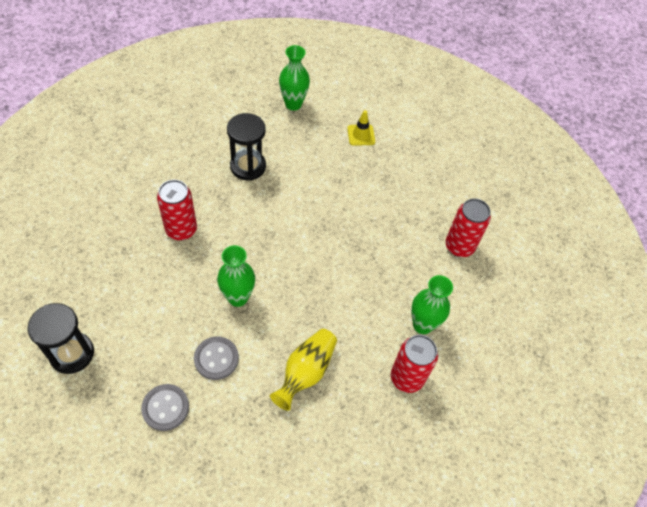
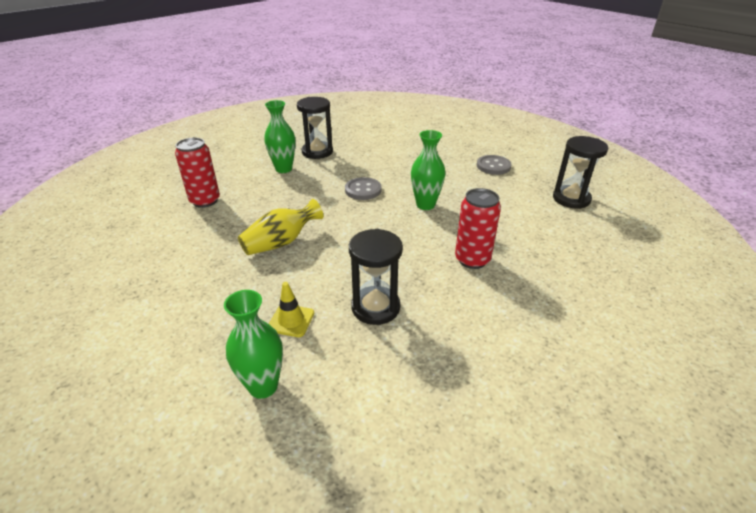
camera: 155 degrees left, 20 degrees down
grey button [194,336,239,380] -> grey button moved to [345,177,382,200]
yellow vase [270,329,337,411] -> yellow vase moved to [238,199,323,255]
yellow traffic cone [347,110,375,146] -> yellow traffic cone moved to [269,282,314,337]
red can [391,335,438,393] -> black hourglass [297,97,333,159]

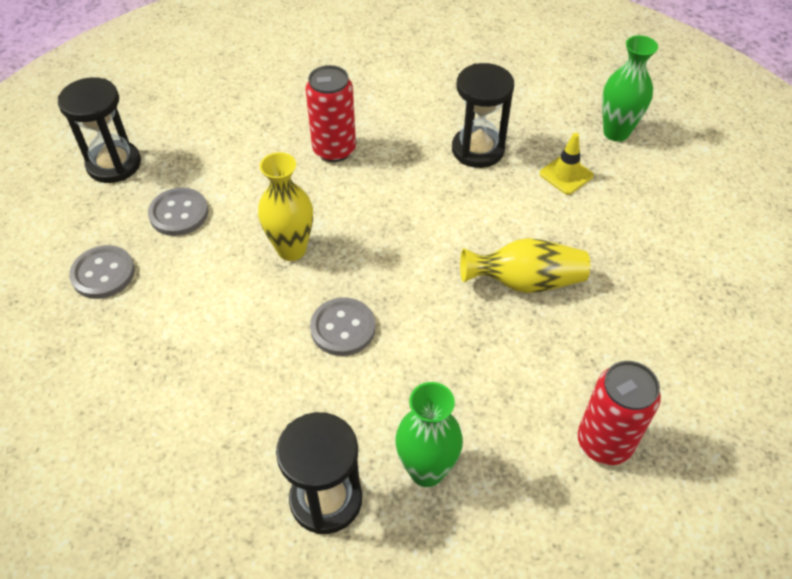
camera: 145 degrees left, 15 degrees up
green vase [411,130,445,210] -> yellow vase [258,152,313,261]
none -> grey button [148,188,208,236]

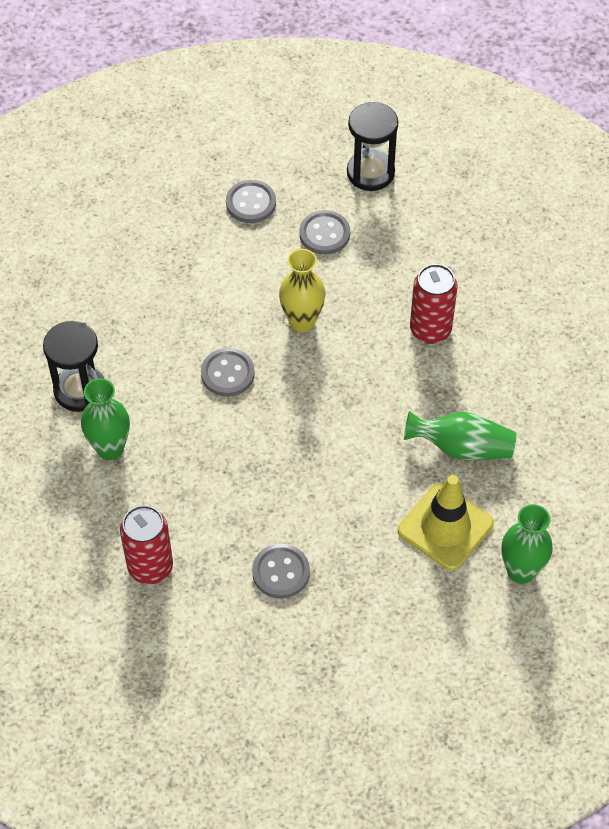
camera: 80 degrees right, 5 degrees up
black hourglass [452,63,514,168] -> green vase [404,411,517,460]
yellow vase [460,238,590,293] -> none
yellow traffic cone [539,133,594,195] -> yellow traffic cone [398,475,494,571], size x1.78
none -> grey button [252,543,310,599]

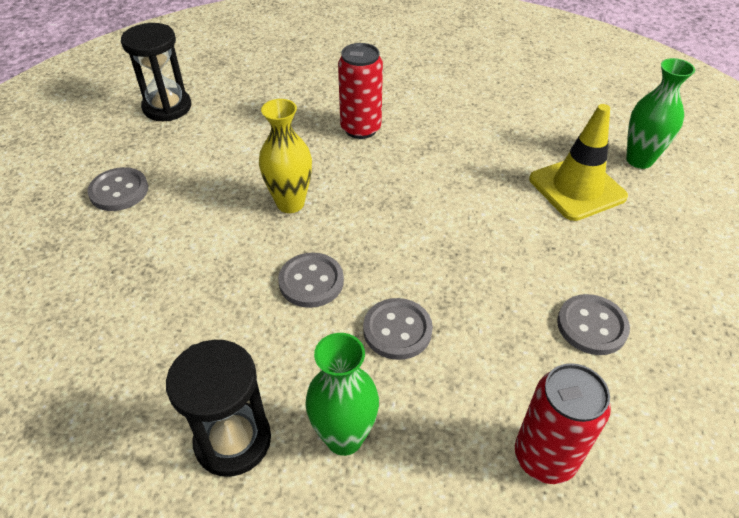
camera: 65 degrees left, 10 degrees down
grey button [299,210,350,255] -> grey button moved to [363,298,433,360]
green vase [404,411,517,460] -> none

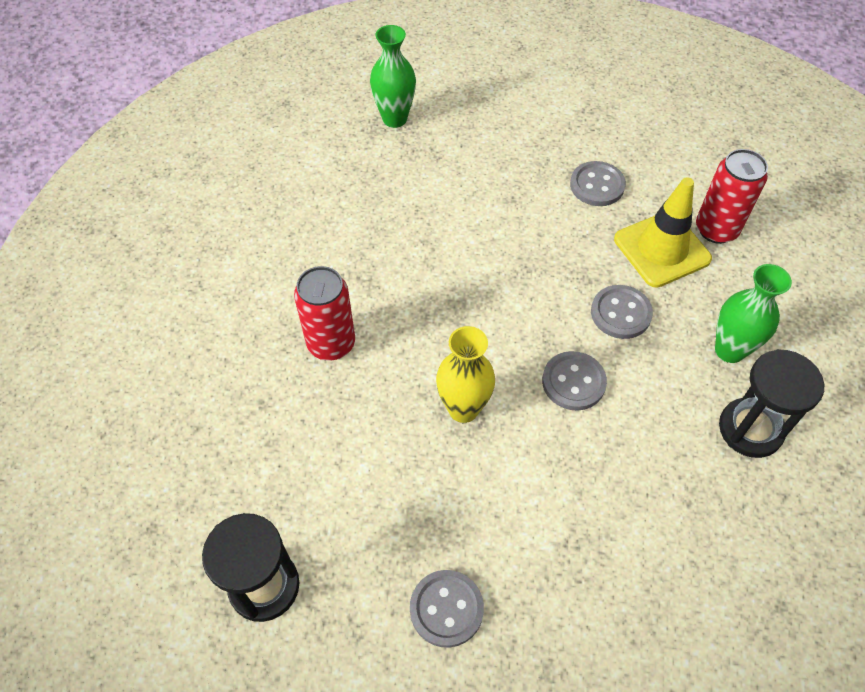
camera: 90 degrees left, 10 degrees up
yellow traffic cone [529,104,628,221] -> yellow traffic cone moved to [614,177,712,288]

